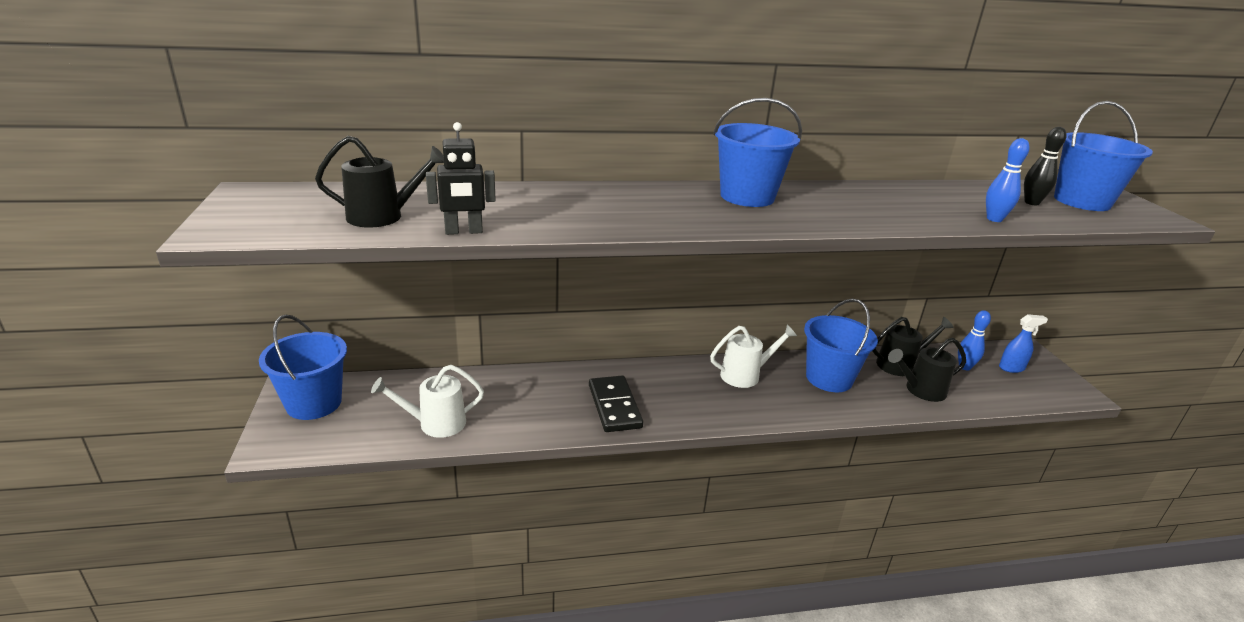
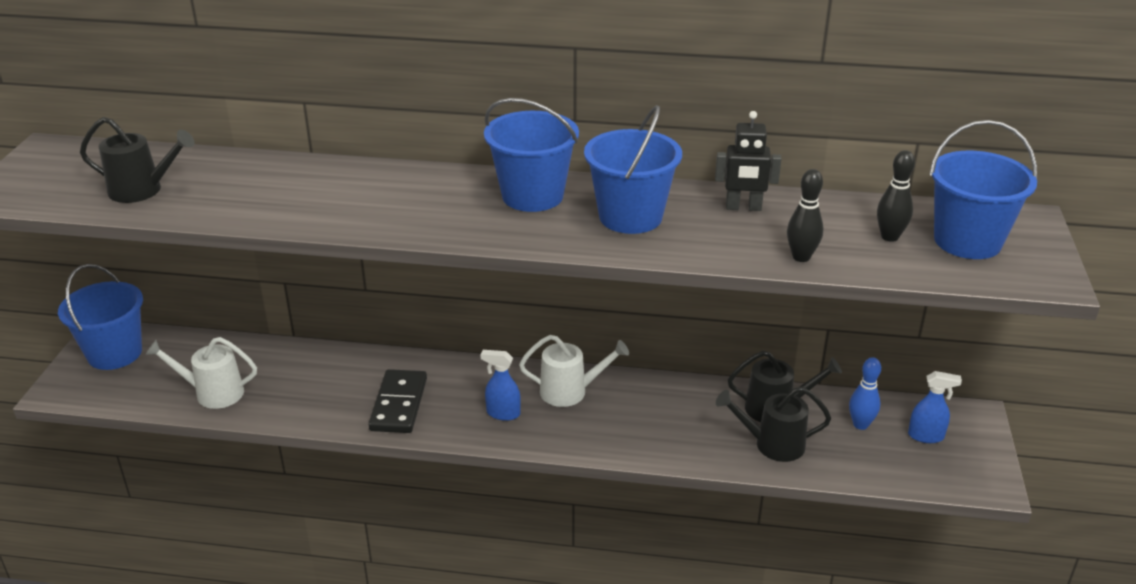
camera: 20 degrees right, 5 degrees up
black robot [426,122,496,235] -> black robot moved to [715,111,782,211]
blue bucket [804,299,878,392] -> blue bucket moved to [584,105,682,234]
blue bowling pin [986,138,1030,222] -> black bowling pin [787,169,824,262]
none -> blue spray bottle [480,350,521,421]

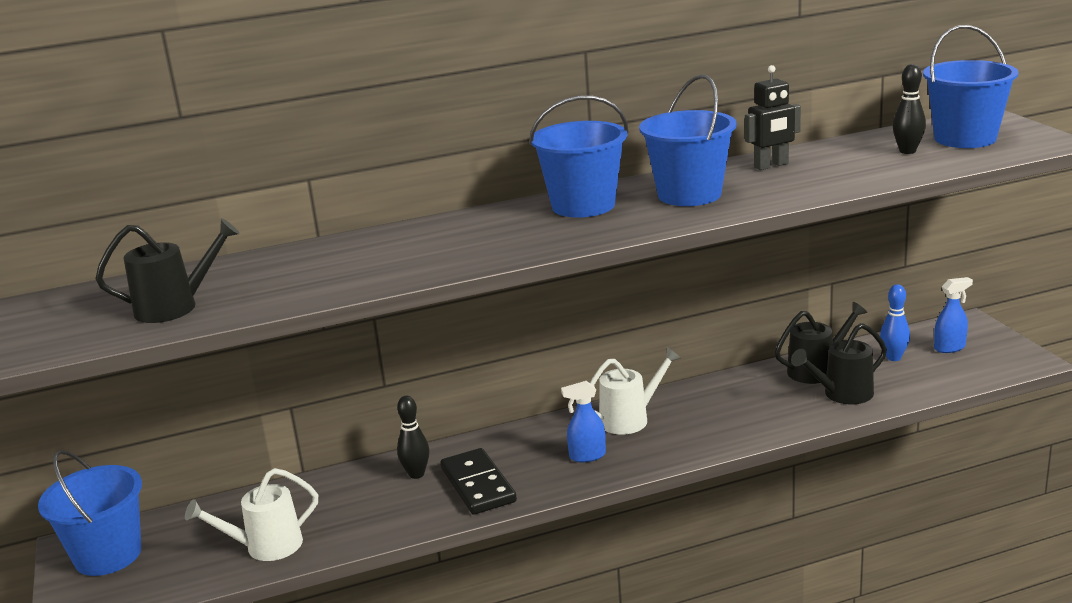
camera: 25 degrees left, 10 degrees down
black bowling pin [787,169,824,262] -> black bowling pin moved to [397,396,429,479]

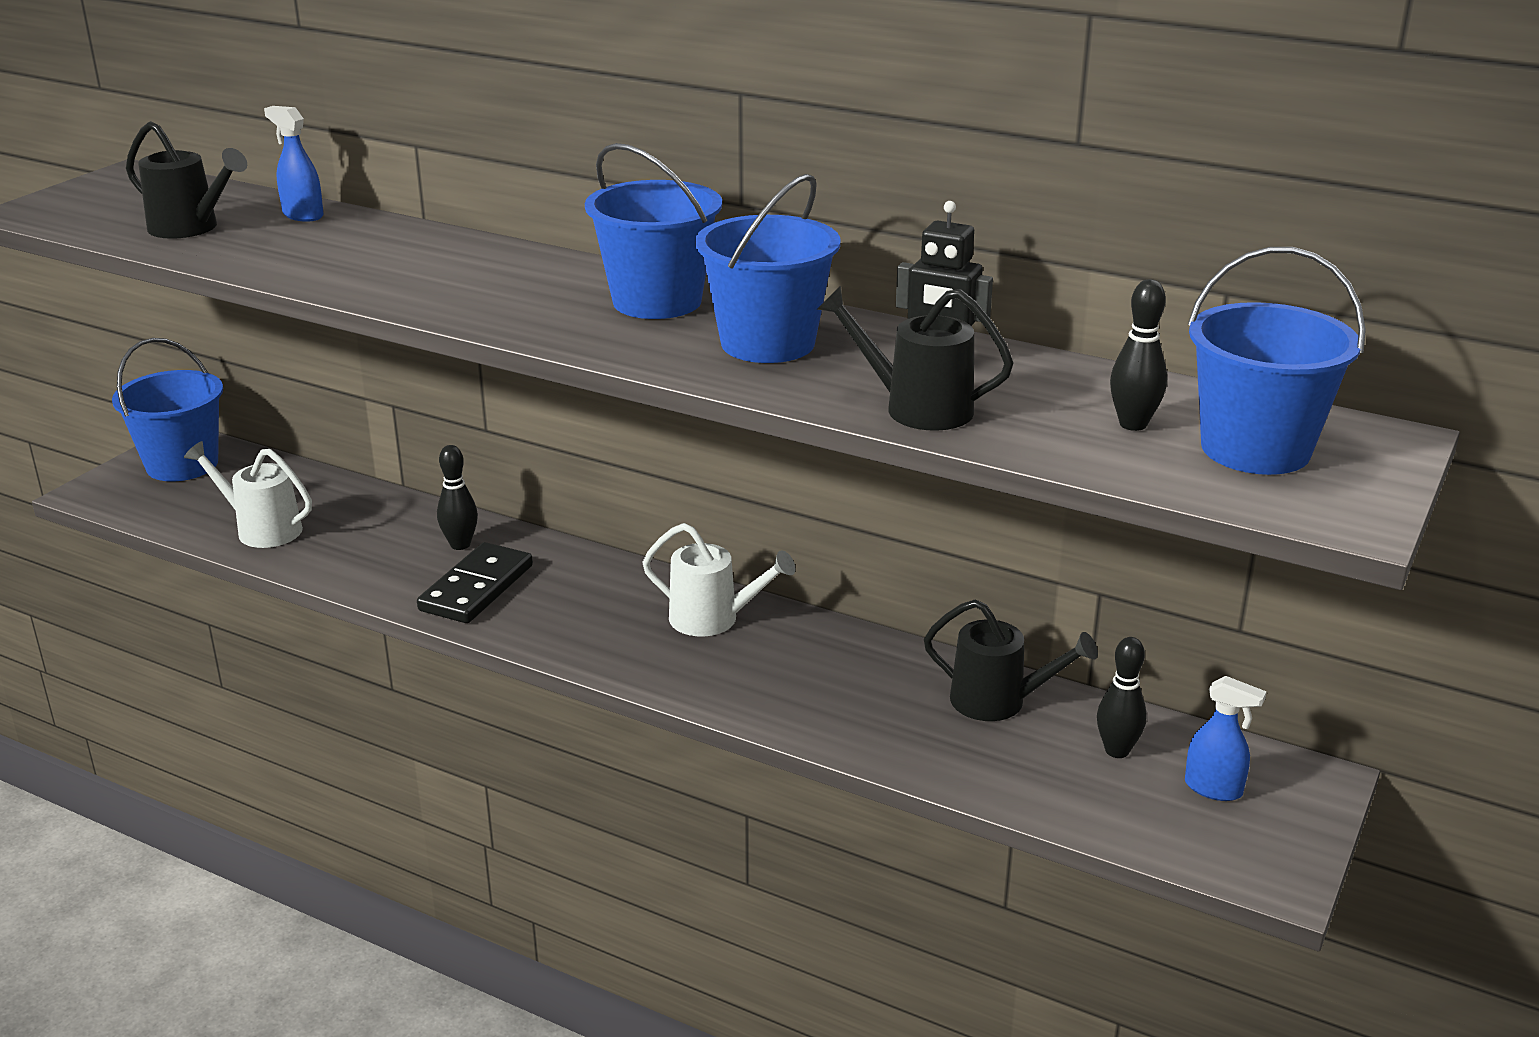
camera: 45 degrees right, 5 degrees up
blue spray bottle [561,381,606,462] -> blue spray bottle moved to [264,106,324,222]
black watering can [791,323,887,404] -> black watering can moved to [817,286,1014,431]
blue bowling pin [880,284,910,361] -> black bowling pin [1097,637,1147,758]

